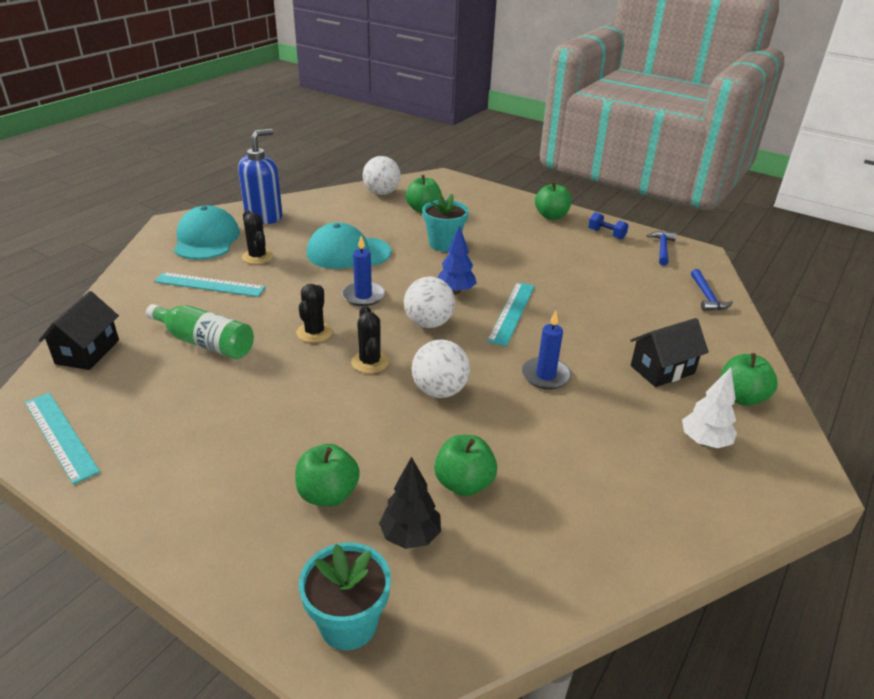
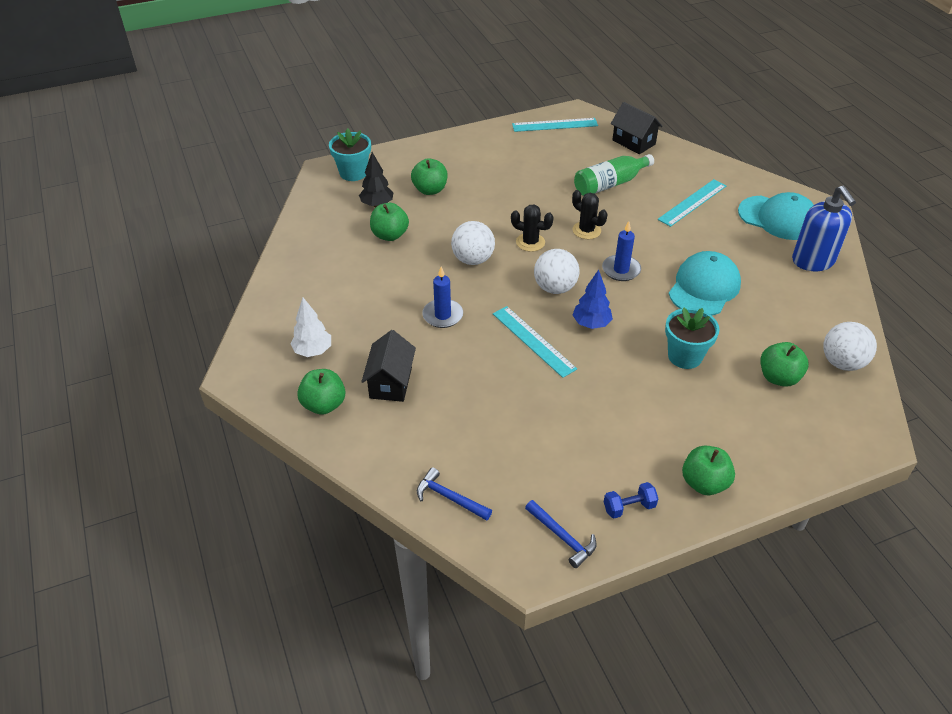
camera: 125 degrees right, 10 degrees up
black cactus [242,210,273,264] -> none

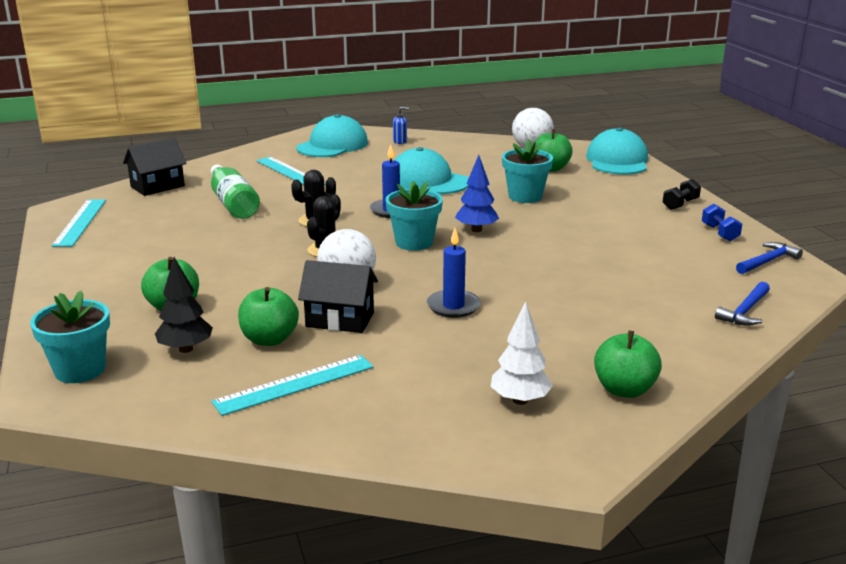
camera: 85 degrees left, 20 degrees down
black house [361,330,416,402] -> black house moved to [298,260,378,333]
turquoise ruler [493,306,577,378] -> turquoise ruler moved to [212,355,374,416]
white ball [534,249,580,294] -> turquoise flower pot [385,181,443,251]
green apple [682,446,735,495] -> black dumbbell [663,179,701,210]
blue soap dispenser [792,186,856,271] -> blue soap dispenser [393,107,409,144], size x0.41
none -> turquoise cap [586,128,648,174]

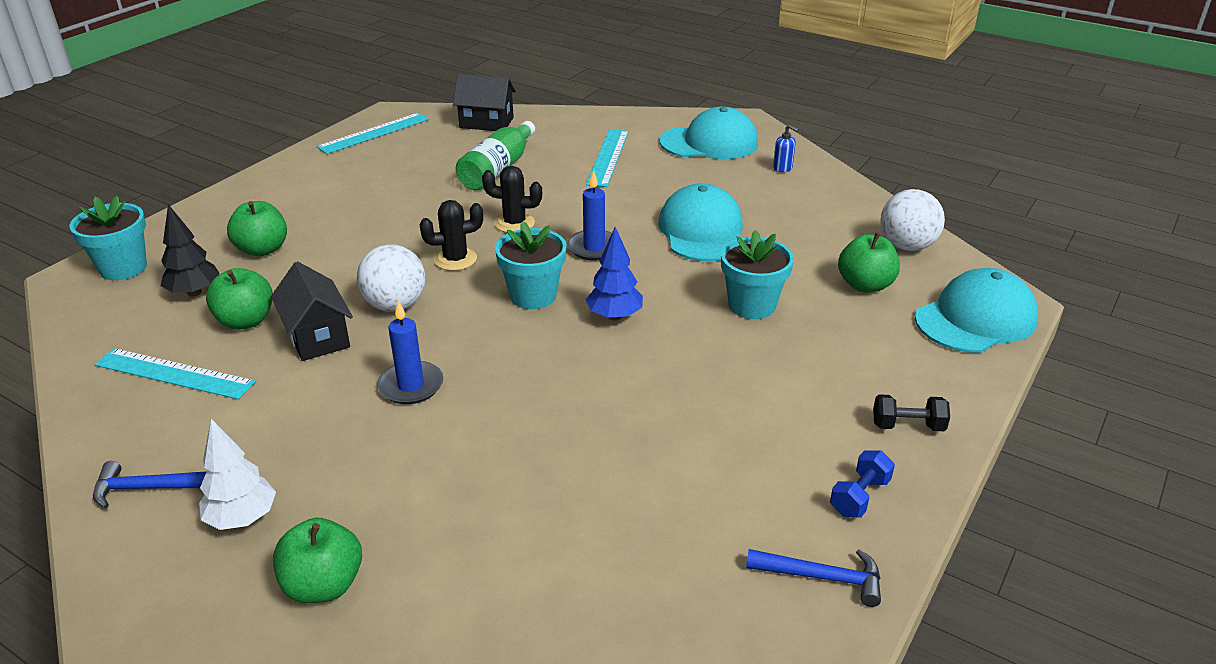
camera: 50 degrees right, 10 degrees up
blue hammer [715,282,770,326] -> blue hammer moved to [93,461,207,508]

